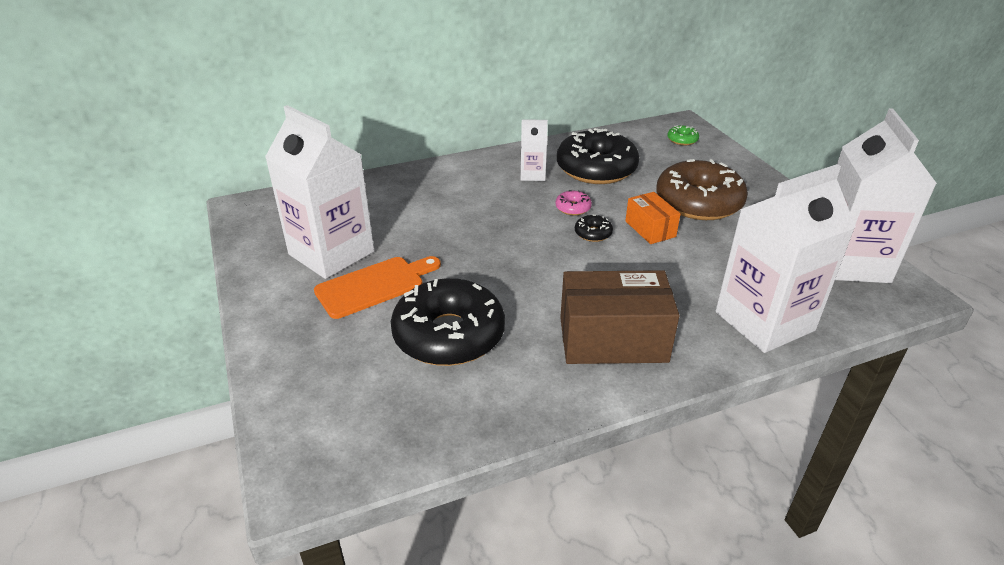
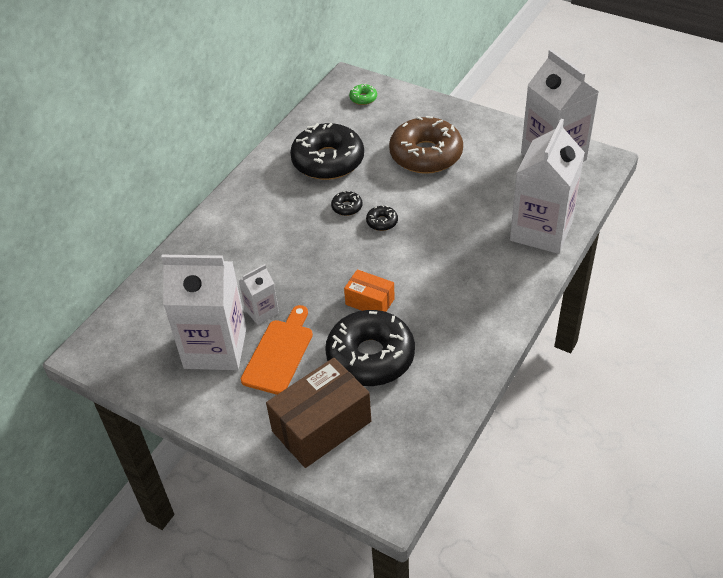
camera: 35 degrees left, 10 degrees up
white carton [521,119,548,181] -> white carton moved to [238,264,279,325]
pink donut [555,190,592,215] -> black donut [331,191,363,216]
brown box [560,270,680,364] -> brown box moved to [266,358,371,468]
orange box [625,192,681,244] -> orange box moved to [344,269,395,312]

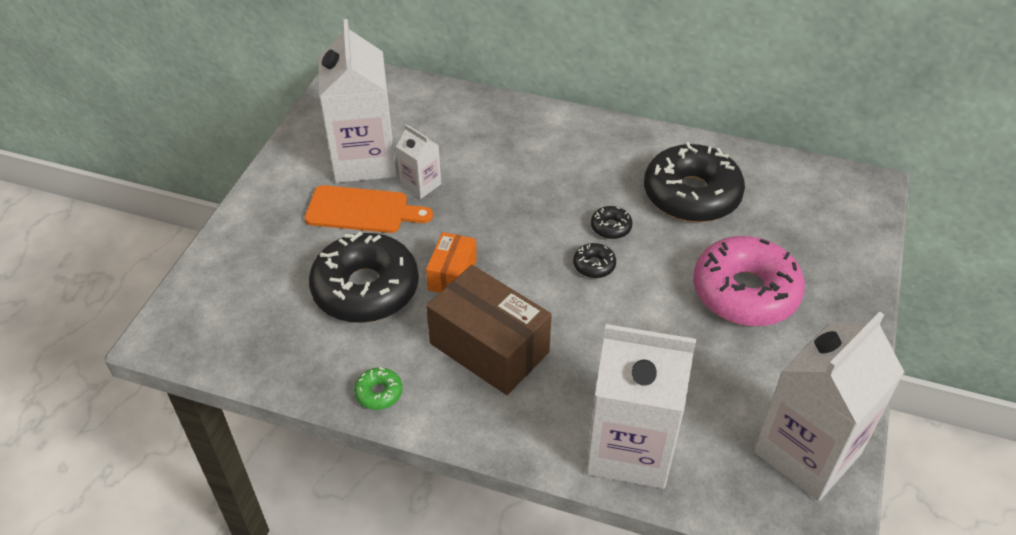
camera: 75 degrees right, 0 degrees up
brown box [266,358,371,468] -> brown box moved to [426,265,552,395]
green donut [349,84,377,105] -> green donut moved to [354,367,402,410]
brown donut [389,116,463,174] -> pink donut [693,236,805,326]

